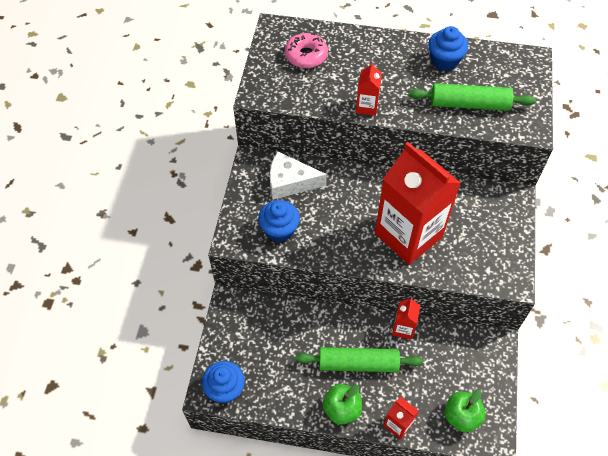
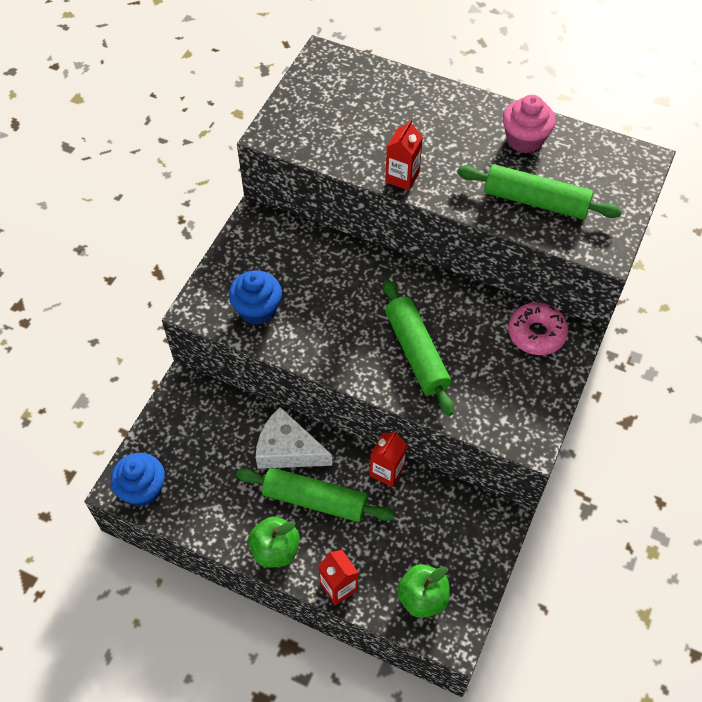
camera: 15 degrees right, 0 degrees up
white cheese [270,152,327,200] -> white cheese moved to [256,407,332,469]
pink donut [285,33,328,68] -> pink donut moved to [508,302,568,355]
red carton [375,142,461,265] -> green rolling pin [383,280,454,416]
blue cupcake [428,26,468,71] -> pink cupcake [503,95,556,153]

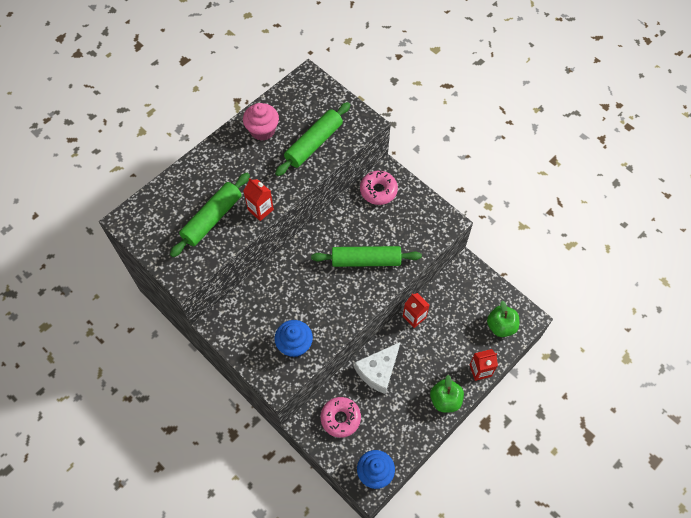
camera: 70 degrees left, 5 degrees up
green rolling pin [236,467,395,522] -> green rolling pin moved to [170,173,250,257]
none -> pink donut [321,397,361,438]

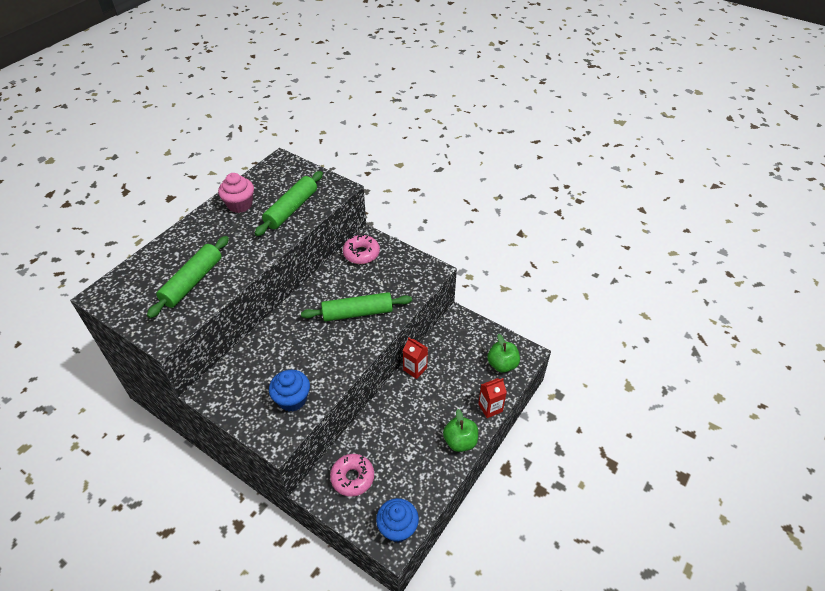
camera: 10 degrees left, 15 degrees down
red carton [243,178,274,221] -> none
white cheese [354,342,400,394] -> none

